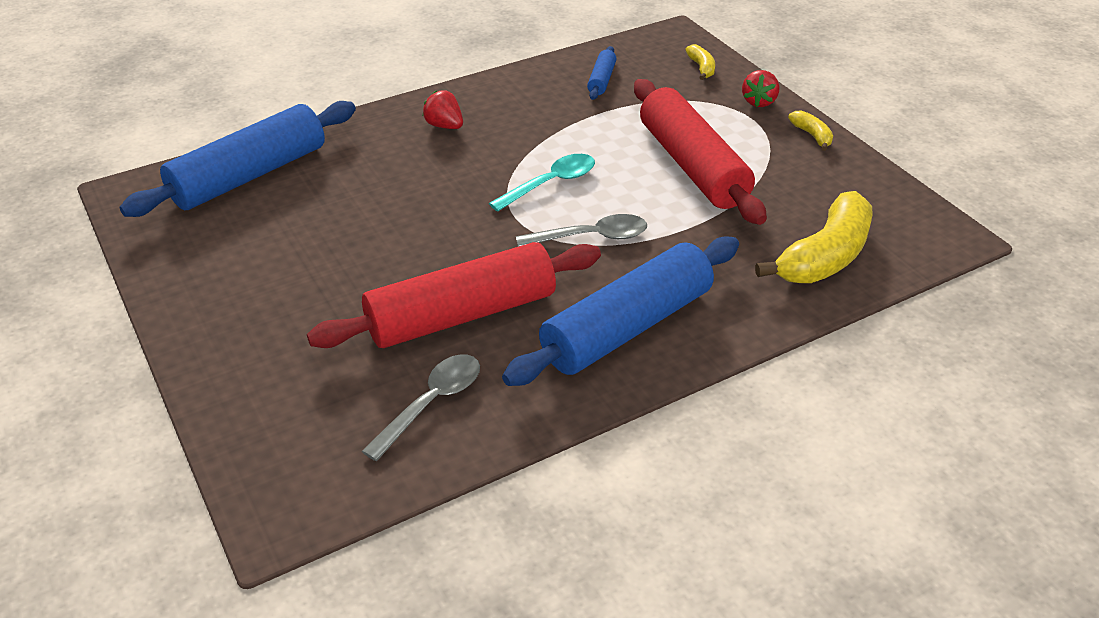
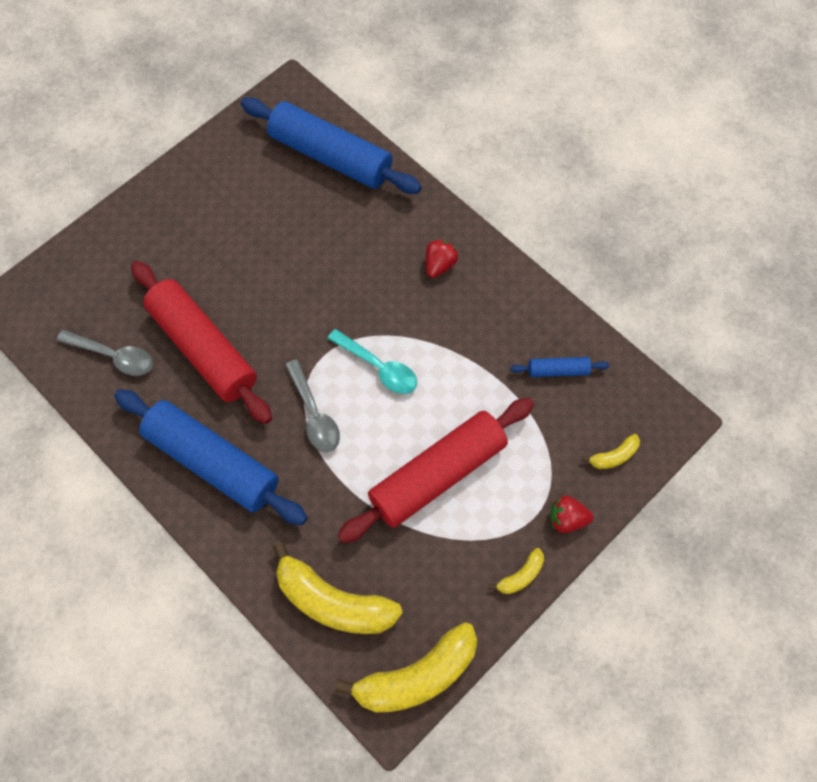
camera: 75 degrees right, 25 degrees up
none -> yellow banana [335,622,477,713]

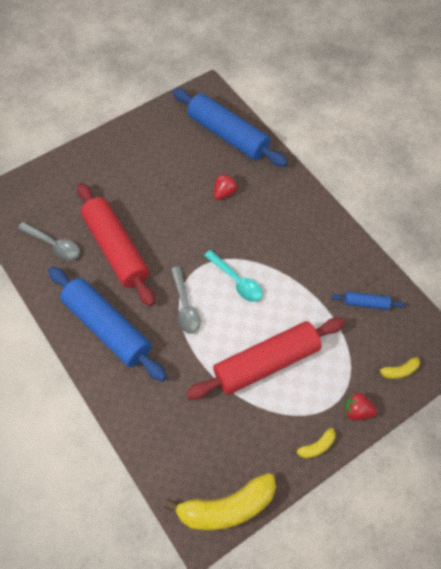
camera: 10 degrees right, 5 degrees down
yellow banana [273,542,403,634] -> none
red strawberry [426,239,458,278] -> red strawberry moved to [214,173,238,200]

